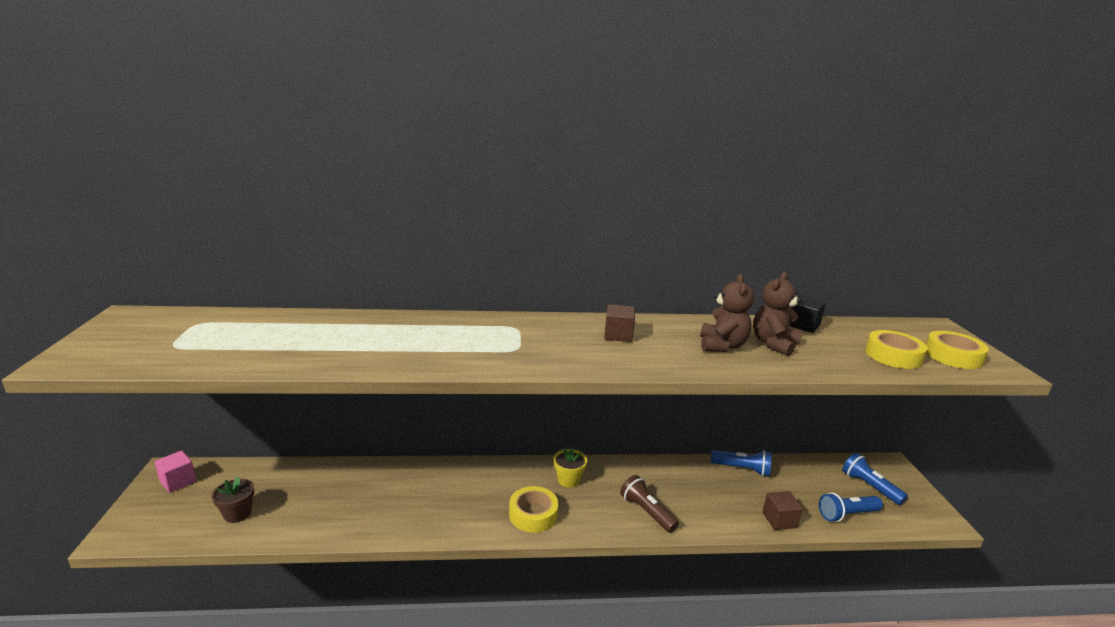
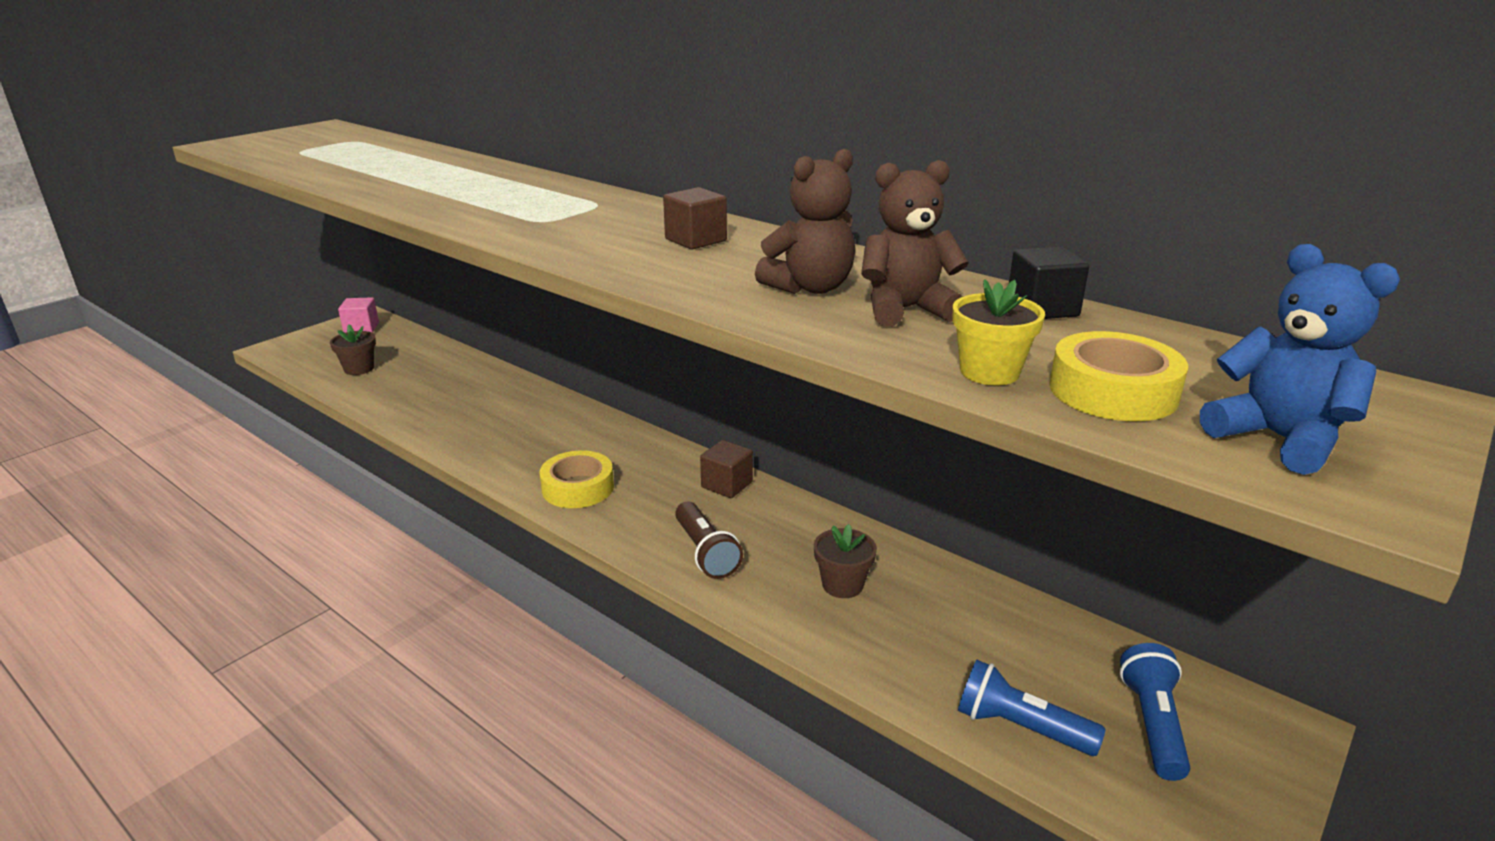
camera: 45 degrees right, 5 degrees up
yellow flower pot [554,447,587,488] -> yellow flower pot moved to [952,279,1045,385]
brown flashlight [620,475,679,533] -> brown flashlight turned 150 degrees clockwise [675,501,743,579]
blue flashlight [711,450,771,476] -> none
brown cube [762,491,803,530] -> brown cube moved to [700,440,753,498]
yellow tape [926,331,989,369] -> blue teddy bear [1200,244,1400,475]
none -> brown flower pot [814,524,877,598]

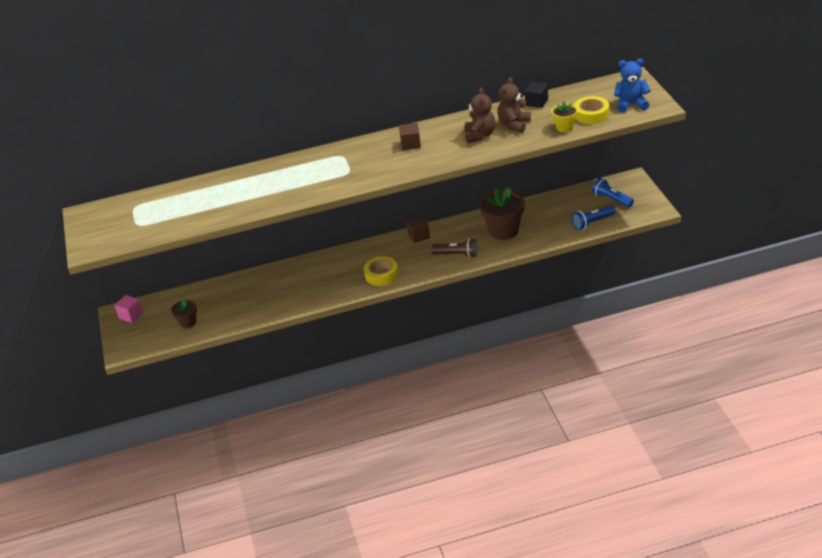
camera: 50 degrees left, 10 degrees up
brown flower pot [814,524,877,598] -> brown flower pot [479,187,525,240], size x1.85

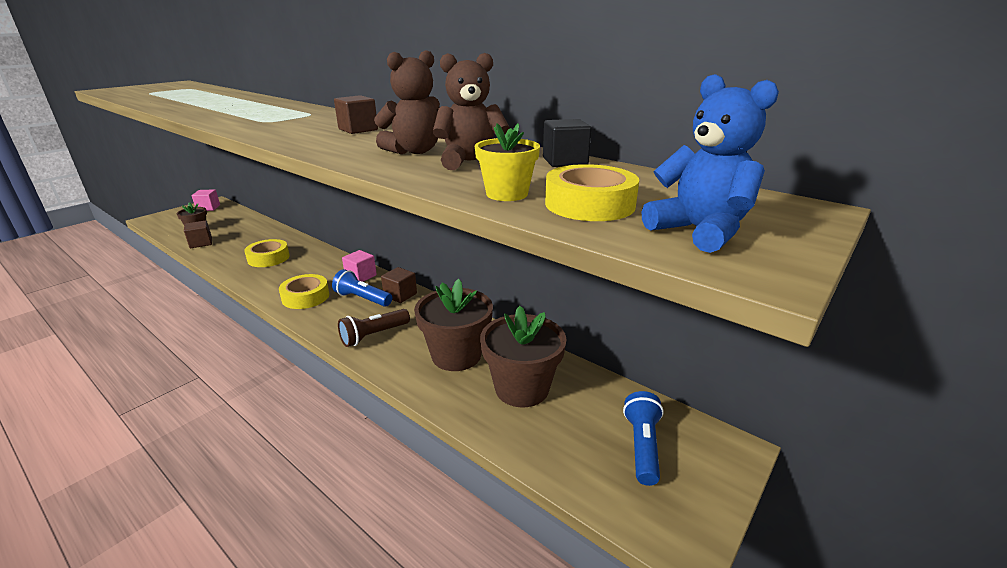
camera: 50 degrees right, 10 degrees down
brown flashlight [431,238,477,258] -> brown flashlight turned 75 degrees clockwise [338,309,410,347]
blue flashlight [572,206,615,230] -> blue flashlight moved to [332,269,392,307]
none -> brown cube [184,221,212,248]
none -> yellow tape [244,239,290,267]
none -> pink cube [342,250,377,282]
none -> brown flower pot [480,306,567,407]

